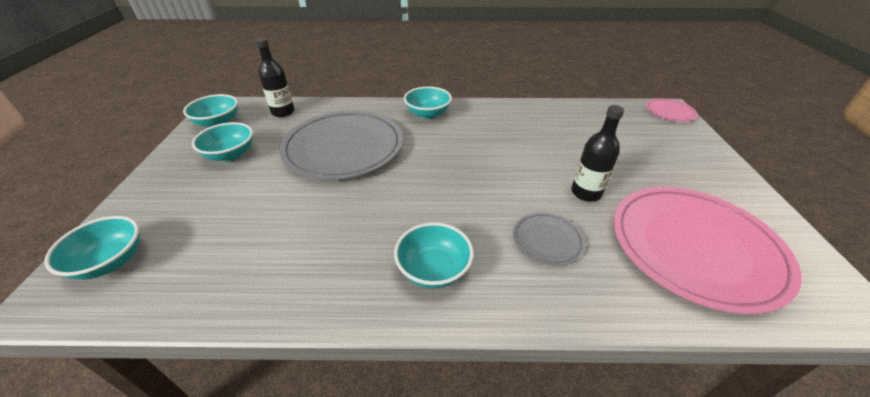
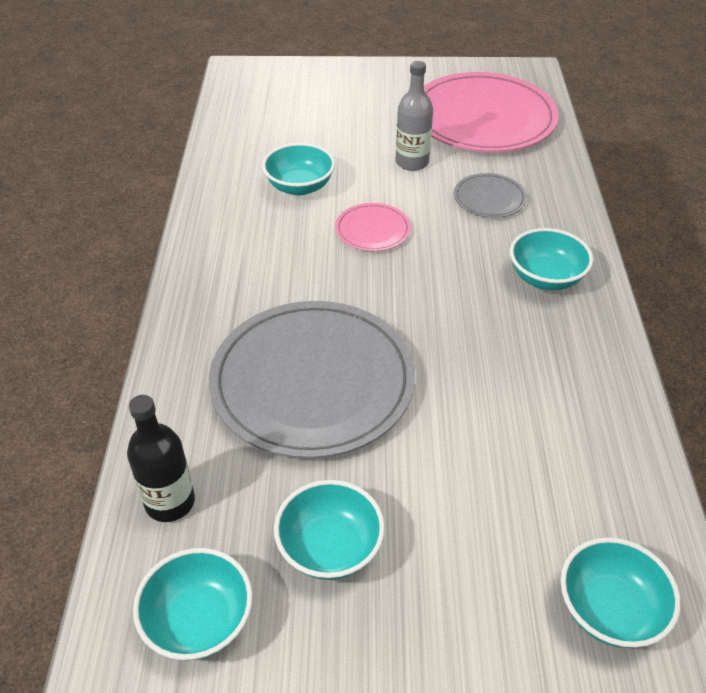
camera: 90 degrees left, 5 degrees up
turquoise bowl [404,86,452,119] -> turquoise bowl moved to [262,143,335,195]
black bottle [571,105,624,202] -> grey bottle [395,61,433,171]
pink plate [646,98,698,122] -> pink plate moved to [335,203,411,251]

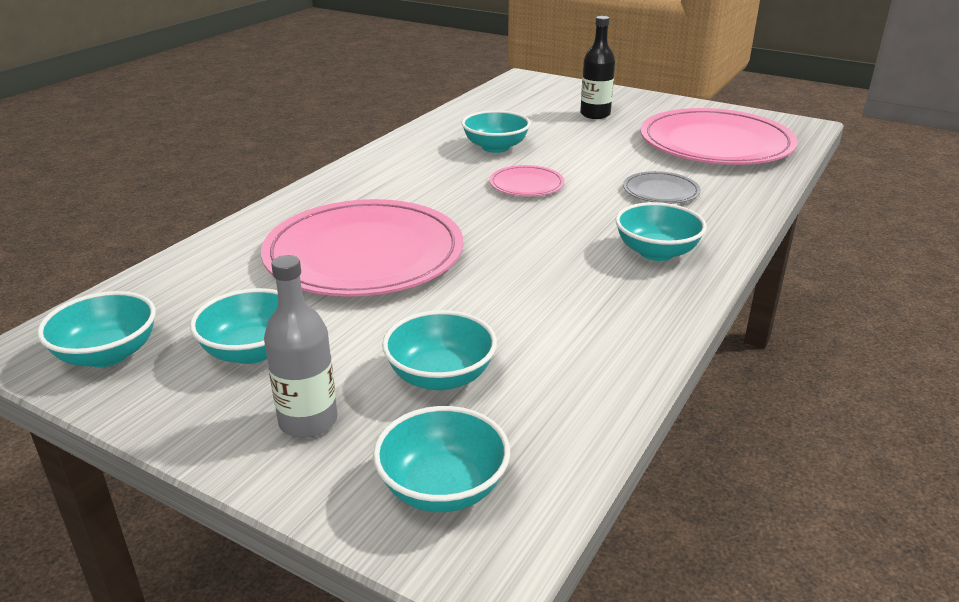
camera: 30 degrees right, 15 degrees down
black bottle [127,395,195,522] -> black bottle moved to [580,16,615,119]
grey plate [209,301,415,459] -> pink plate [261,199,463,297]
grey bottle [395,61,433,171] -> grey bottle moved to [264,255,338,438]
none -> turquoise bowl [382,310,497,390]

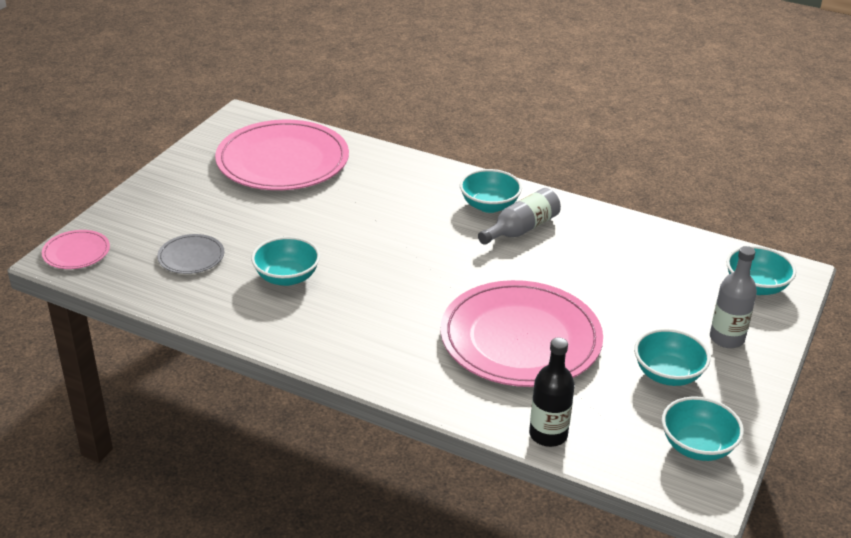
camera: 95 degrees left, 5 degrees up
turquoise bowl [382,310,497,390] -> none
pink plate [489,165,564,196] -> pink plate moved to [42,230,110,269]
black bottle [580,16,615,119] -> black bottle moved to [529,337,575,447]
grey plate [623,171,701,204] -> grey plate moved to [157,234,224,274]
none -> grey bottle [478,188,561,245]

